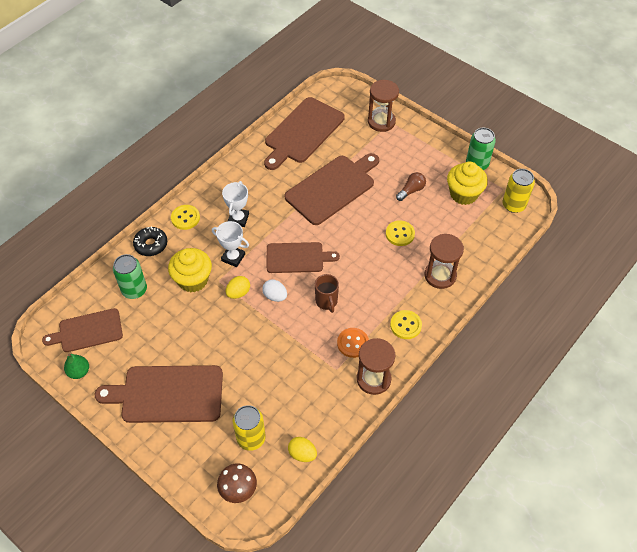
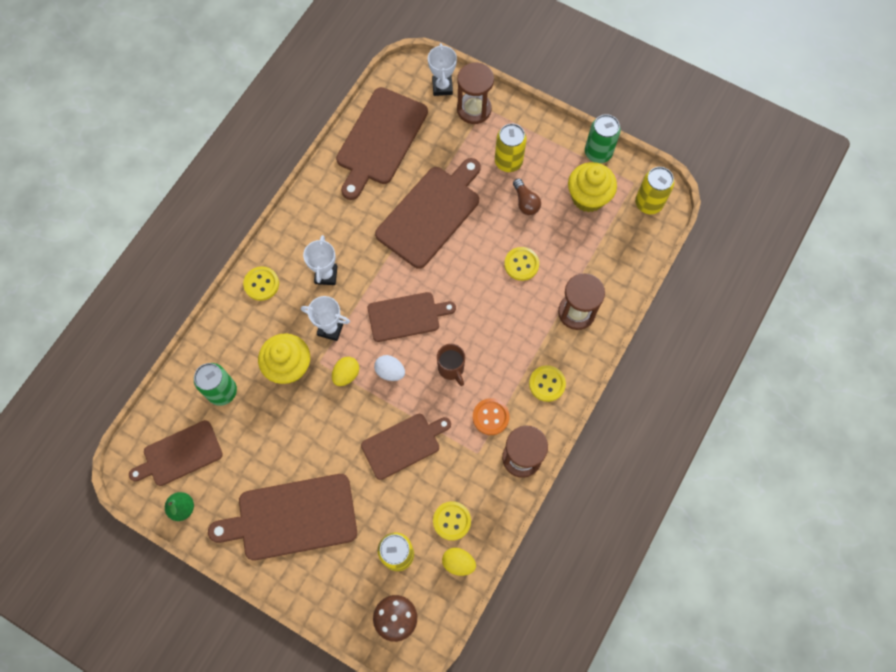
camera: 10 degrees left, 15 degrees up
black donut [133,226,167,256] -> none
brown light bulb [396,172,426,201] -> brown light bulb turned 120 degrees clockwise [513,178,541,215]
none -> brown cutting board [361,414,451,480]
none -> white trophy [428,43,457,96]
none -> yellow button [433,501,471,541]
none -> yellow can [495,124,527,172]

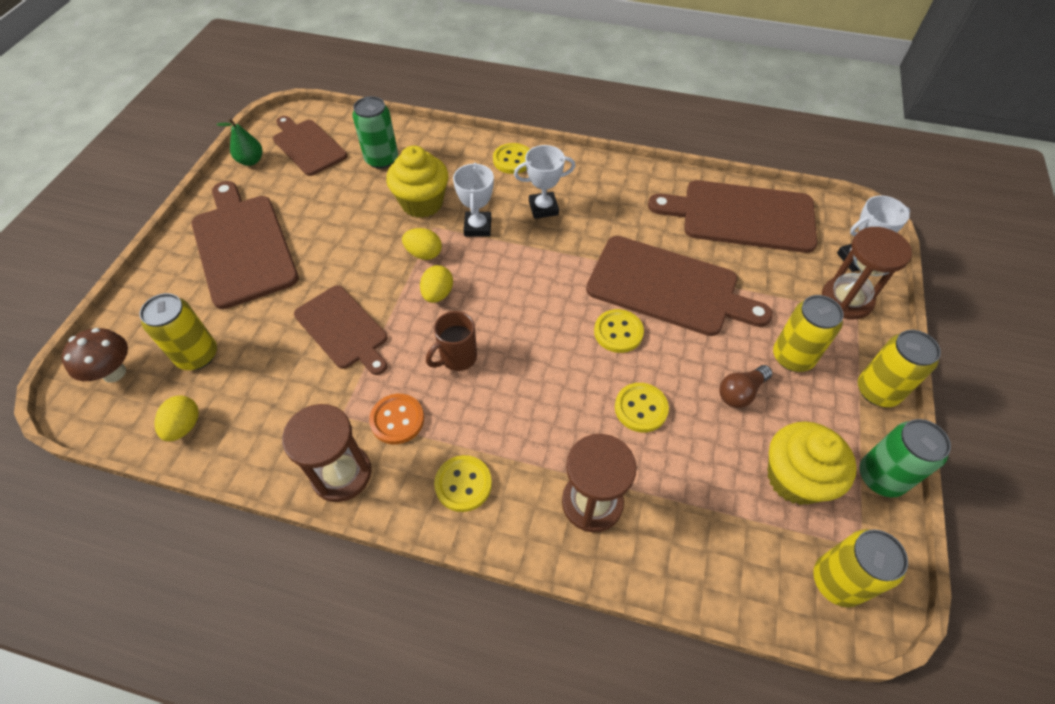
camera: 75 degrees right, 15 degrees down
brown cutting board [368,292,456,342] -> none
white egg [374,355,405,381] -> yellow egg [420,265,453,303]
yellow button [433,501,471,541] -> yellow button moved to [594,309,644,353]
none -> yellow can [858,330,941,407]

